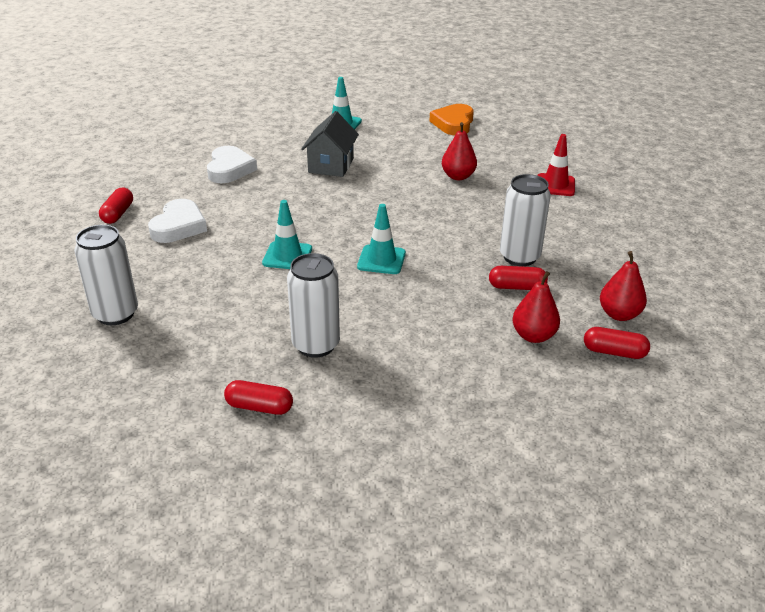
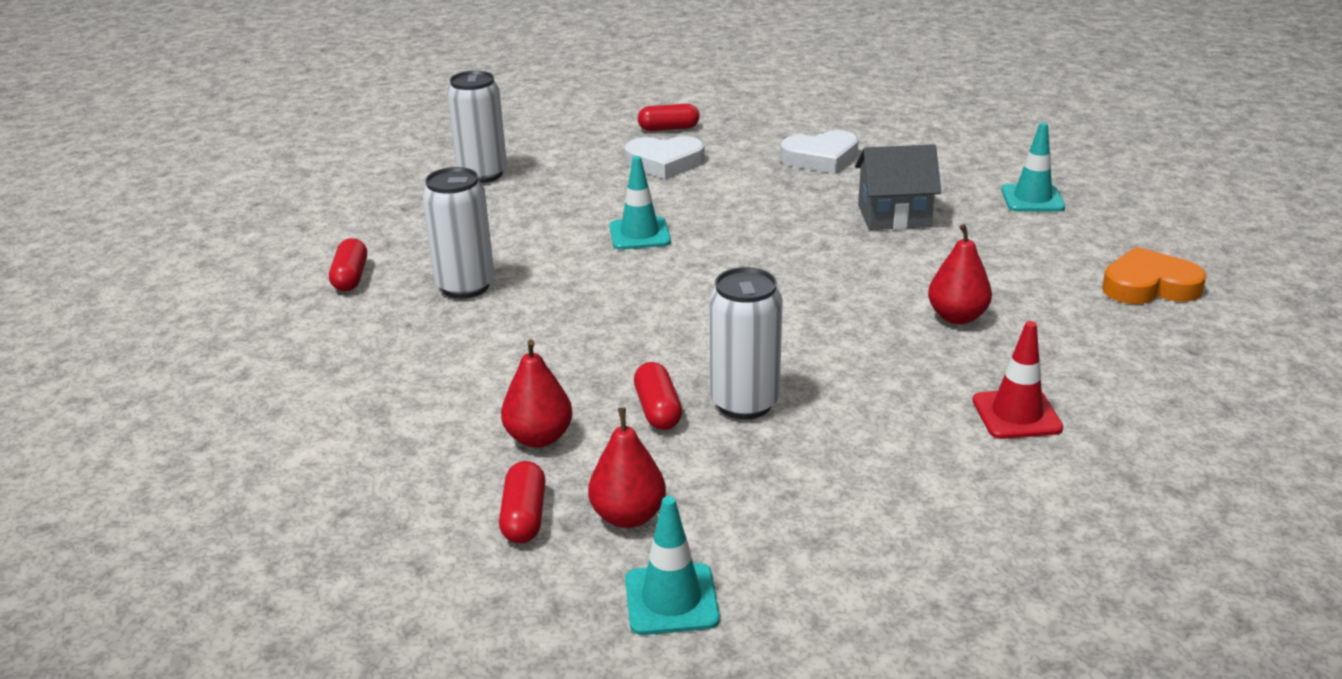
camera: 75 degrees right, 5 degrees down
turquoise traffic cone [357,204,406,274] -> turquoise traffic cone moved to [625,496,720,635]

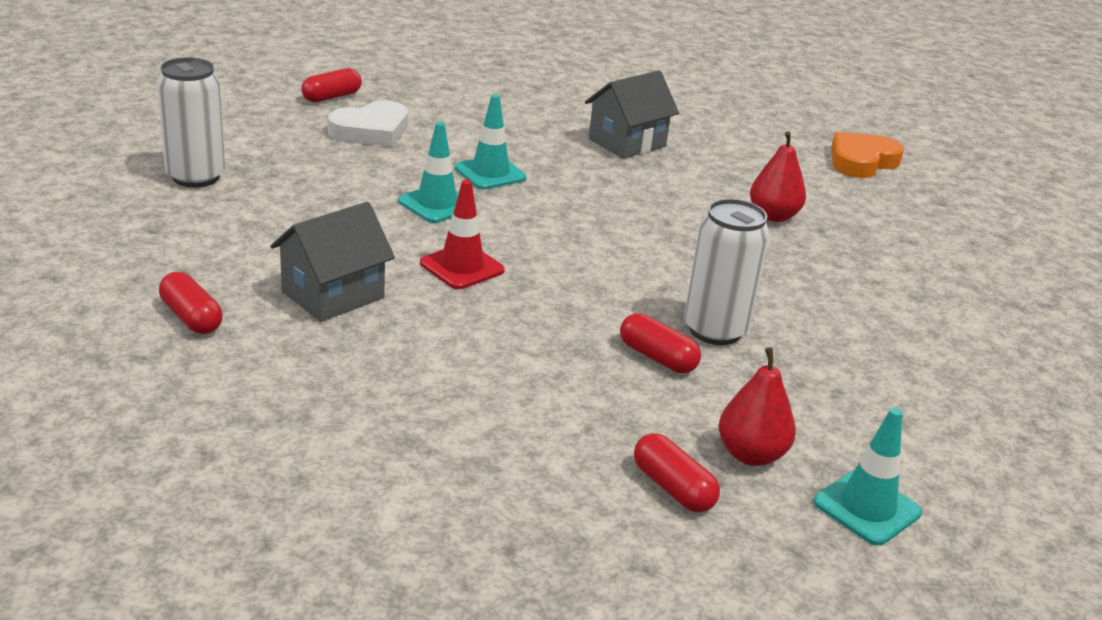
camera: 40 degrees left, 0 degrees up
white can [422,167,494,299] -> grey house [270,202,395,322]
red pear [501,340,573,448] -> none
white heart [780,130,858,174] -> none
red traffic cone [973,321,1063,439] -> red traffic cone moved to [420,180,505,289]
turquoise traffic cone [1001,122,1065,212] -> turquoise traffic cone moved to [455,94,527,189]

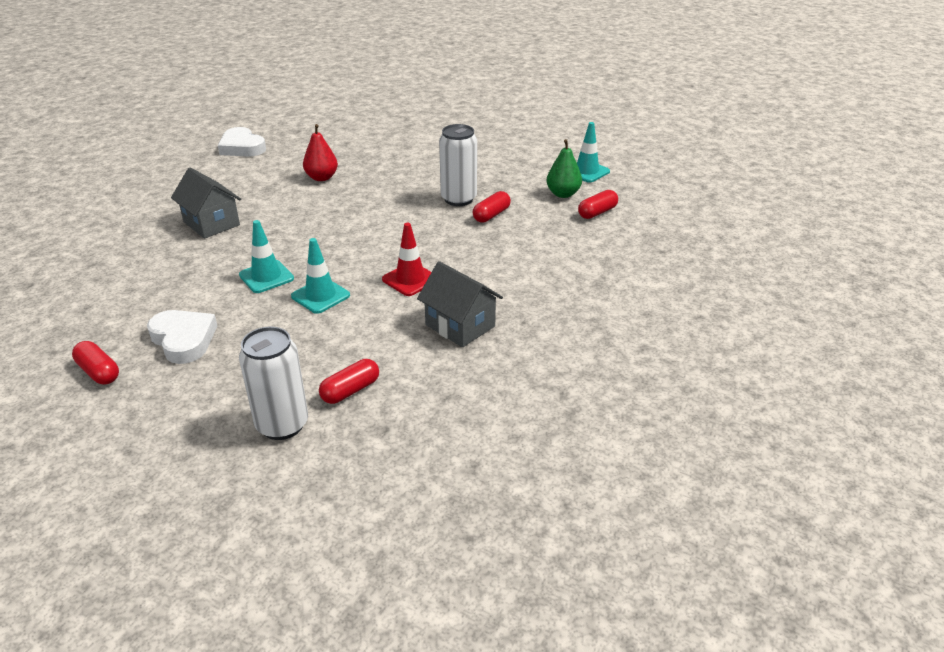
camera: 90 degrees left, 5 degrees up
red capsule [159,272,223,334] -> red capsule moved to [319,359,379,404]
red pear [719,347,796,466] -> green pear [546,139,582,198]
orange heart [831,132,904,178] -> white heart [218,127,266,157]

